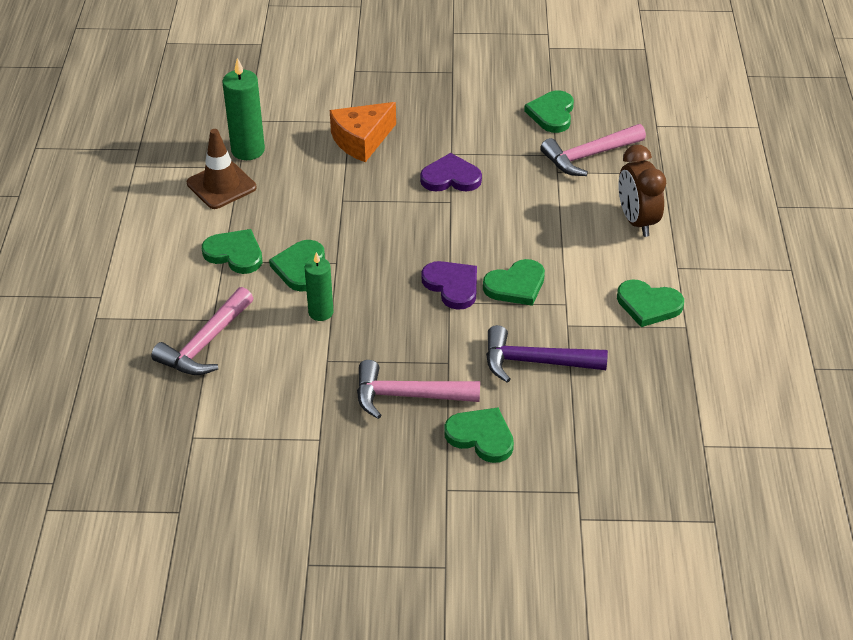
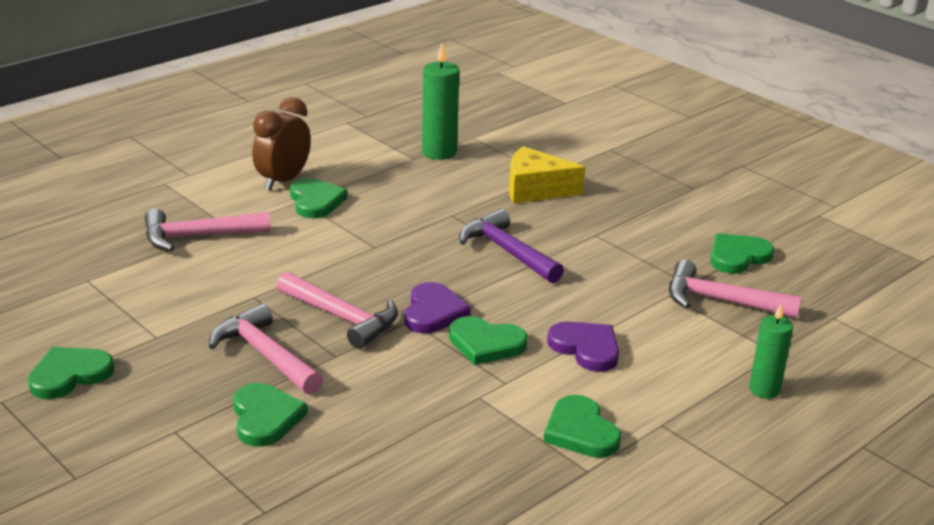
camera: 45 degrees right, 15 degrees down
brown traffic cone [187,129,257,209] -> none
green heart [269,240,325,292] -> green heart moved to [28,347,114,399]
green candle [305,252,333,321] -> green candle moved to [749,304,793,399]
orange cheese [330,102,396,162] -> yellow cheese [509,146,585,203]
purple heart [420,153,482,192] -> purple heart moved to [547,322,619,372]
purple hammer [486,325,608,383] -> purple hammer moved to [459,209,564,283]
brown clock [618,145,666,237] -> brown clock moved to [252,97,311,191]
none -> pink hammer [277,272,398,349]

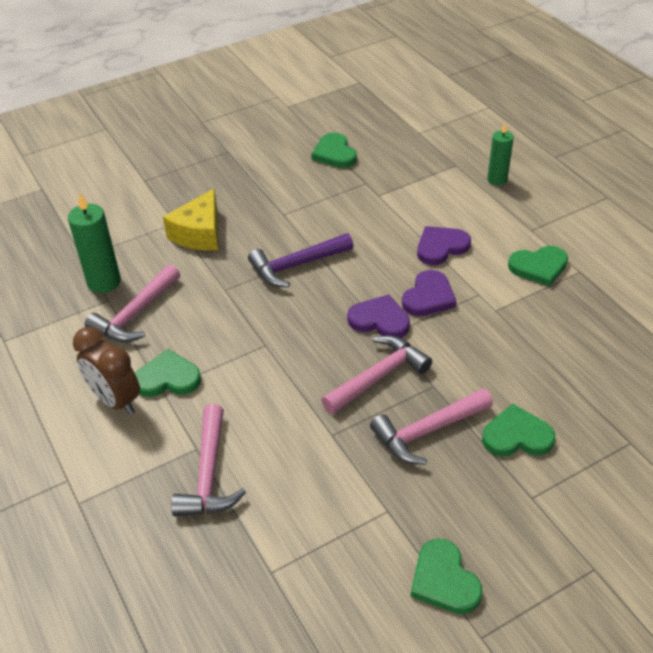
camera: 75 degrees left, 15 degrees up
green heart [449,316,528,365] -> purple heart [402,270,457,316]
pink hammer [669,260,802,318] -> pink hammer moved to [85,264,180,342]

